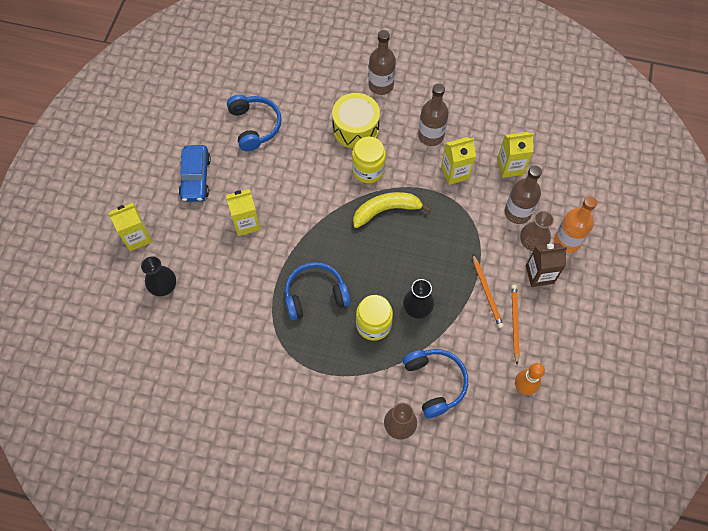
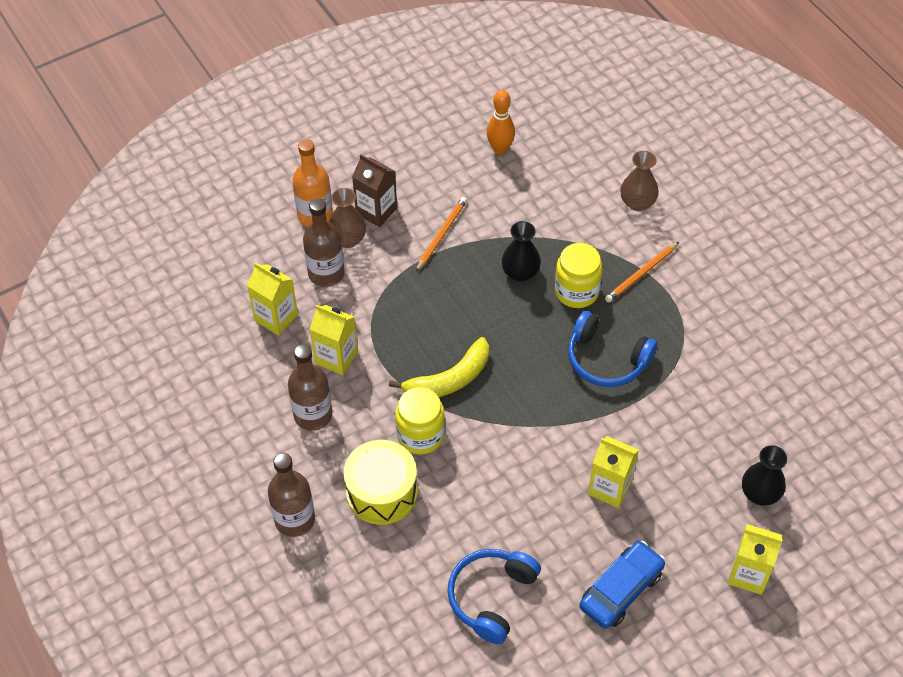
camera: 135 degrees left, 10 degrees down
yellow banana [353,192,431,228] -> yellow banana turned 60 degrees counterclockwise [389,337,489,397]
blue headphones [403,349,468,418] -> none
orange pencil [511,285,520,364] -> orange pencil moved to [605,242,679,303]

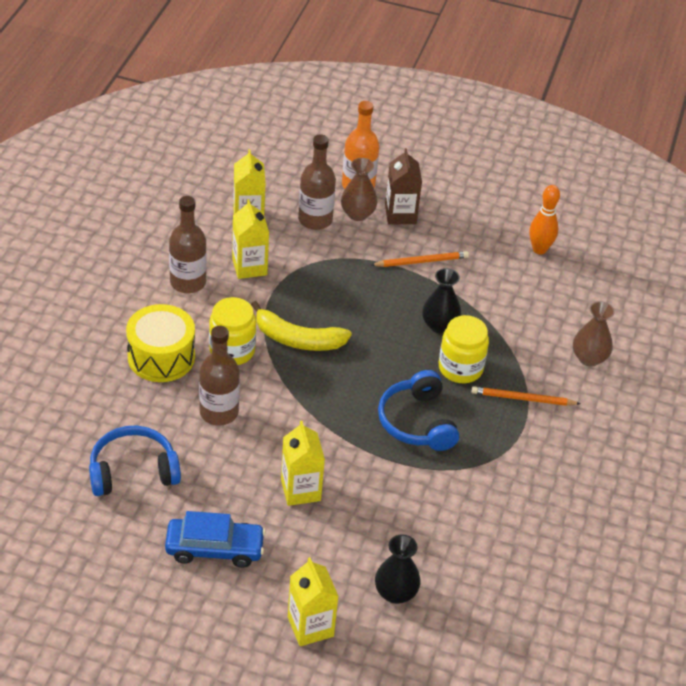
camera: 45 degrees right, 10 degrees down
brown bottle [268,453,315,537] -> brown bottle moved to [199,326,240,425]

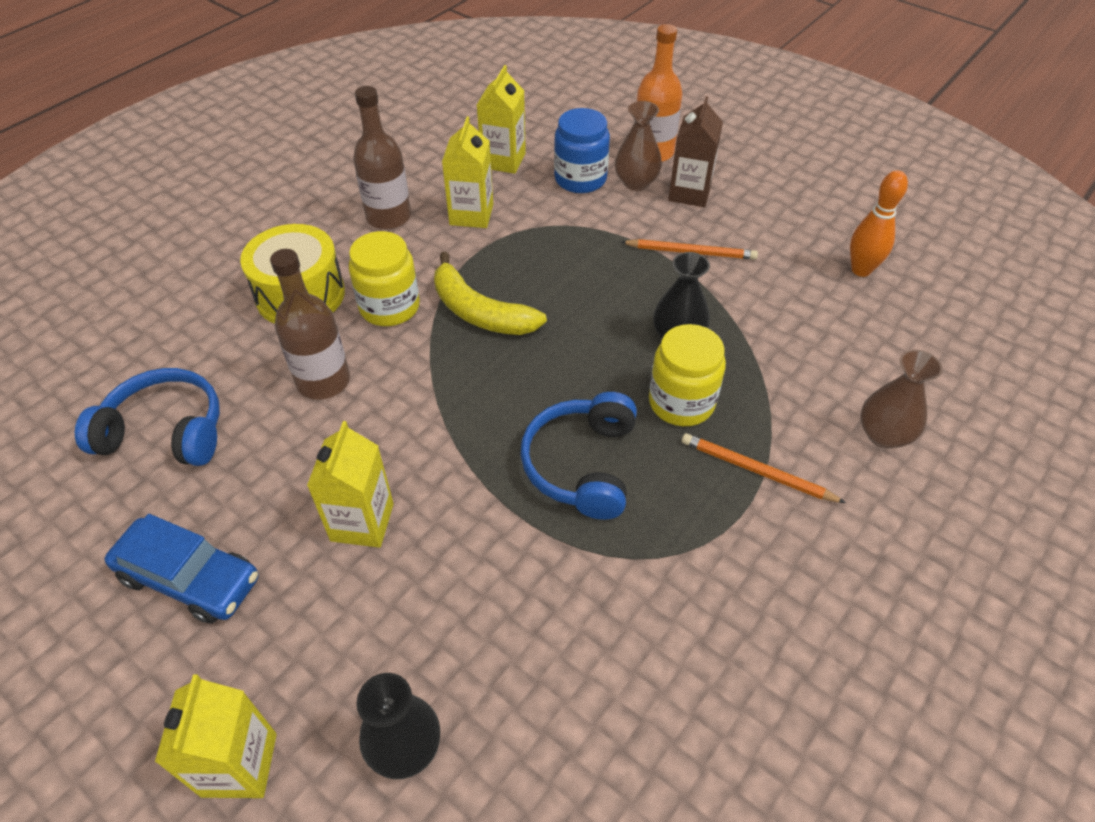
camera: 25 degrees right, 5 degrees up
brown bottle [298,134,336,230] -> blue jar [554,108,610,193]

